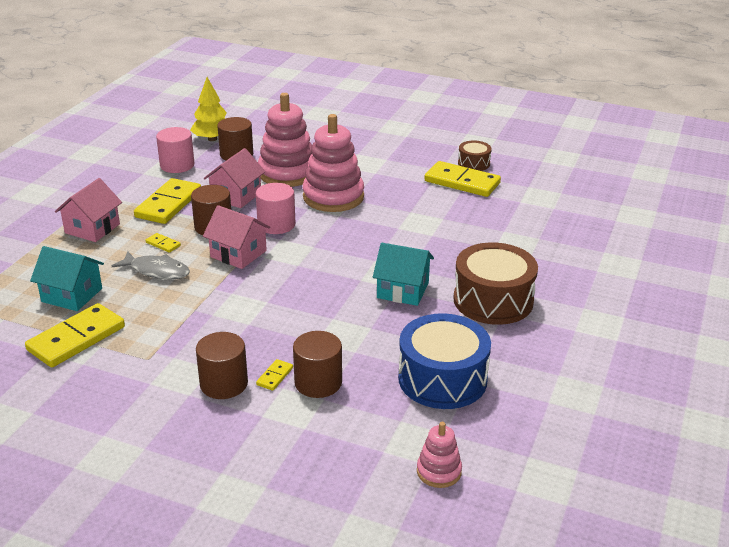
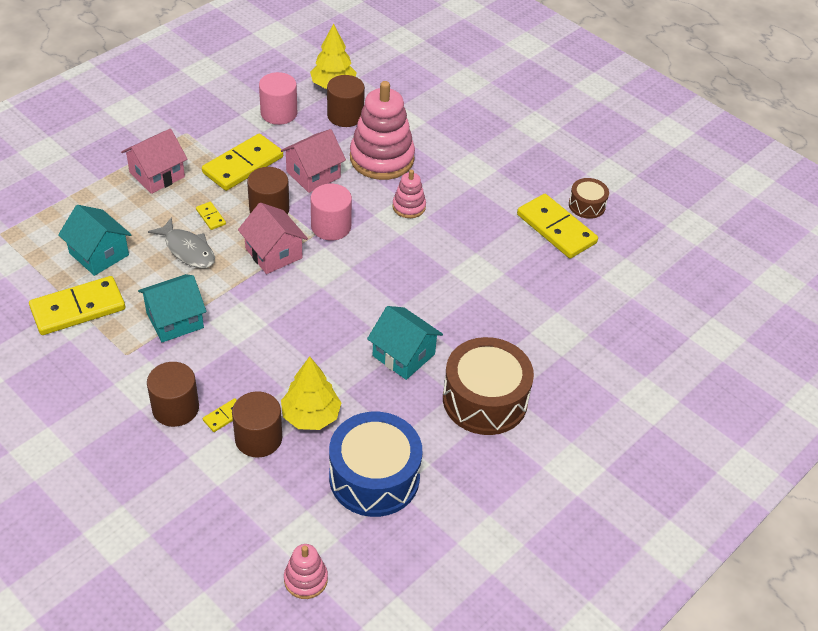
camera: 20 degrees right, 15 degrees up
pink stacking toy [303,114,364,212] -> pink stacking toy [393,170,426,218], size x0.50
none -> turquoise house [138,274,206,342]
none -> yellow tree [281,356,341,430]

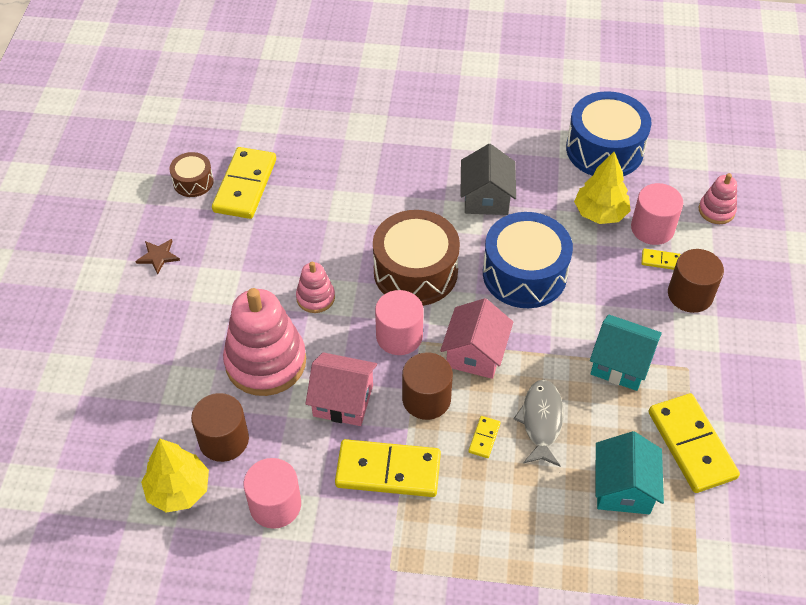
camera: 125 degrees left, 5 degrees up
yellow domino [29,276,125,335] -> yellow domino turned 45 degrees clockwise [649,393,740,493]
pink house [121,129,187,194] -> none
brown cylinder [232,391,282,458] -> pink cylinder [631,183,683,245]
pink stacking toy [284,544,328,599] -> pink stacking toy moved to [699,173,737,224]
turquoise house [367,306,443,380] -> grey house [460,144,516,215]
brown drum [443,337,534,435] -> brown drum moved to [373,210,460,306]
none -> brown star [135,239,180,274]
none -> blue drum [483,212,573,308]

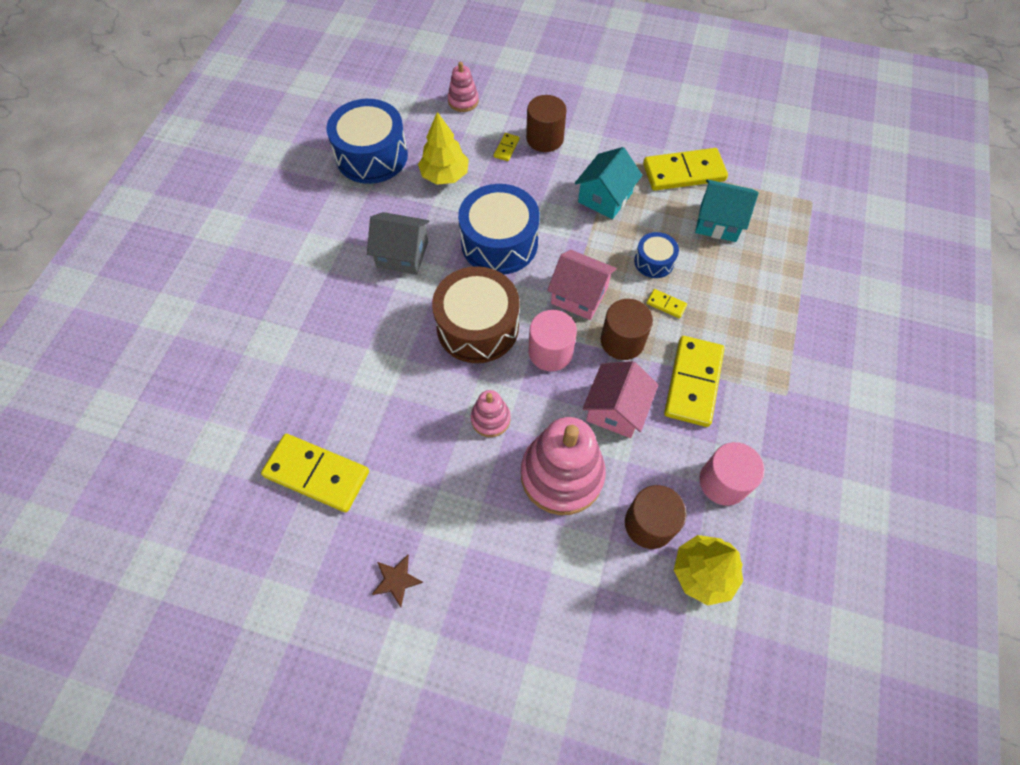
camera: 80 degrees left, 10 degrees up
brown drum [169,152,214,197] -> none
grey fish [513,380,564,466] -> blue drum [634,232,679,278]
pink cylinder [631,183,683,245] -> none

